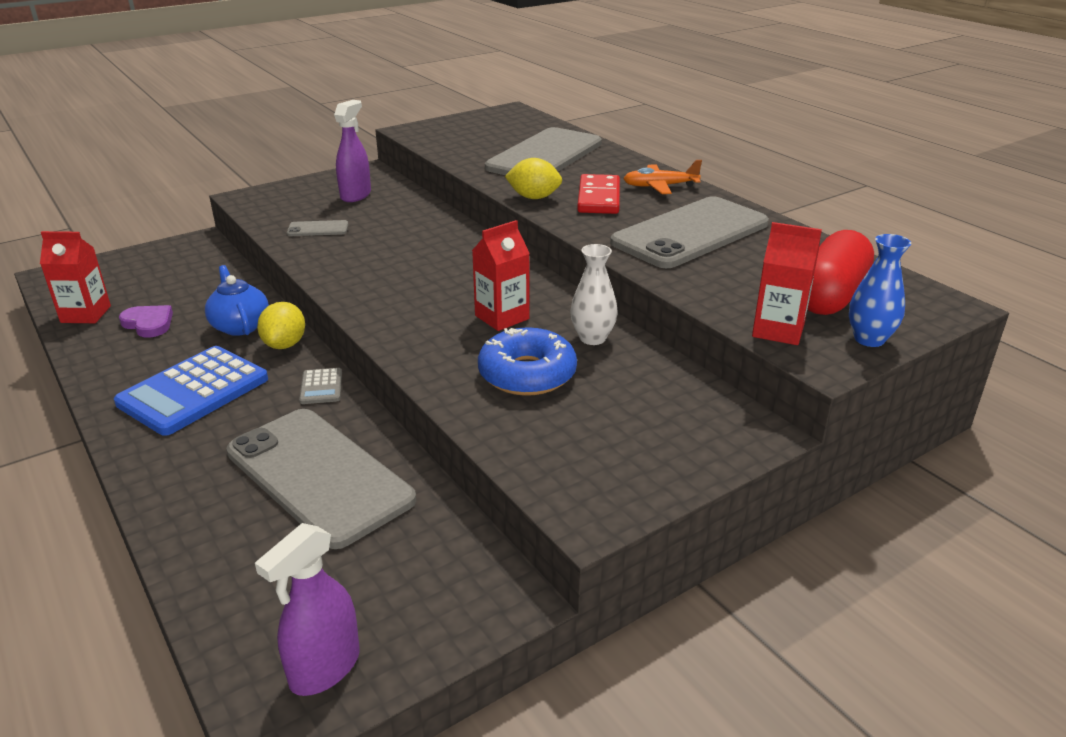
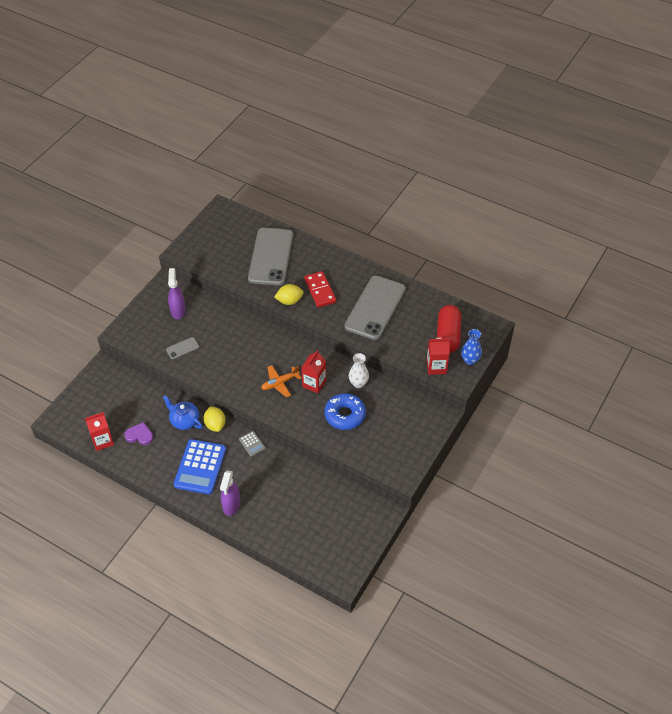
camera: 25 degrees left, 20 degrees up
grey phone [226,409,416,549] -> none
purple spray bottle [255,523,360,696] -> purple spray bottle moved to [220,471,240,516]
orange plane [623,160,702,194] -> orange plane moved to [261,365,301,397]

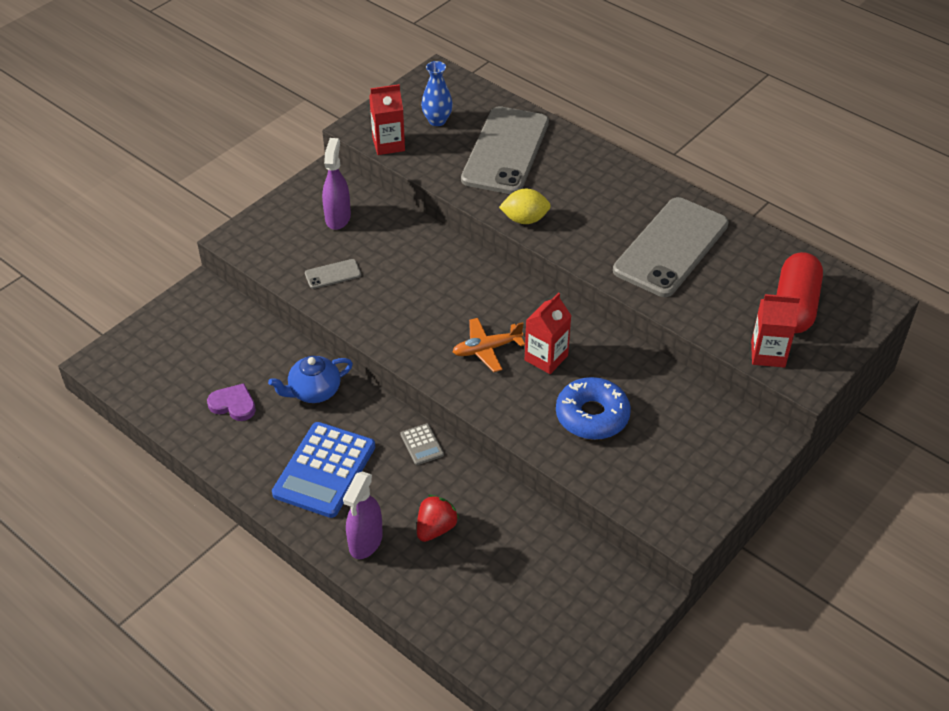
camera: 10 degrees right, 5 degrees down
red carton [85,412,114,451] -> red carton moved to [369,84,405,155]
blue teapot [163,395,202,430] -> blue teapot turned 75 degrees counterclockwise [268,356,353,403]
yellow lemon [204,407,226,432] -> none
red domino [304,271,336,307] -> none
white vase [349,353,369,388] -> none
blue vase [461,329,482,365] -> blue vase moved to [421,61,453,126]
none -> red strawberry [417,495,459,542]

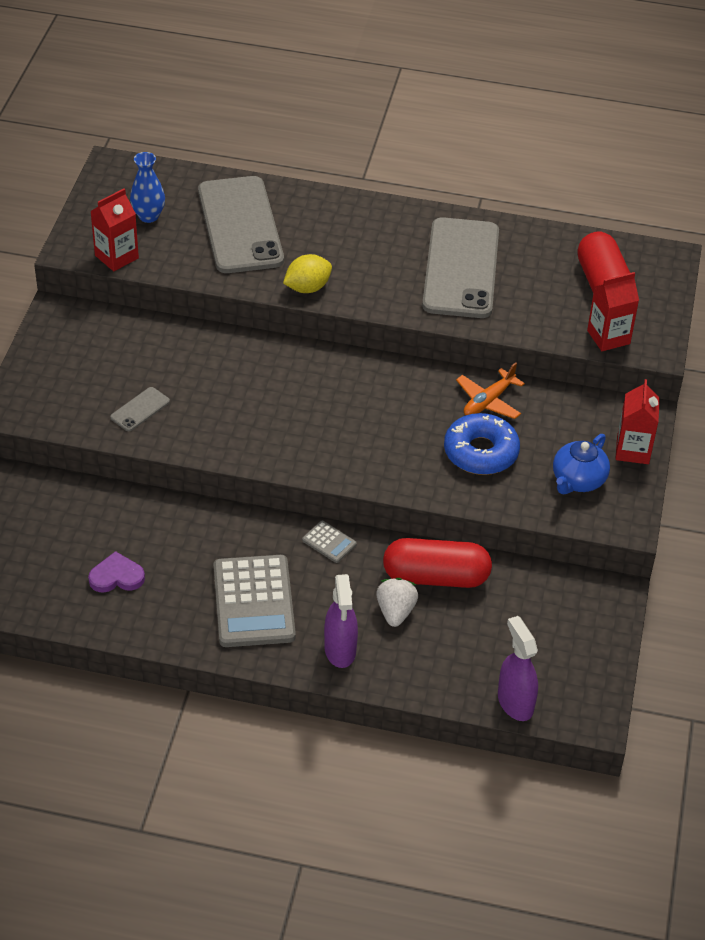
camera: 30 degrees left, 0 degrees up
blue teapot [268,356,353,403] -> blue teapot moved to [553,434,610,494]
blue calculator [272,422,375,518] -> grey calculator [213,555,296,647]
purple spray bottle [322,138,351,230] -> purple spray bottle moved to [498,616,538,721]
red strawberry [417,495,459,542] -> white strawberry [376,578,418,627]
orange plane [453,318,525,372] -> orange plane moved to [456,362,525,419]
red carton [525,293,571,374] -> red carton moved to [615,379,660,464]
none -> red capsule [383,538,492,588]

